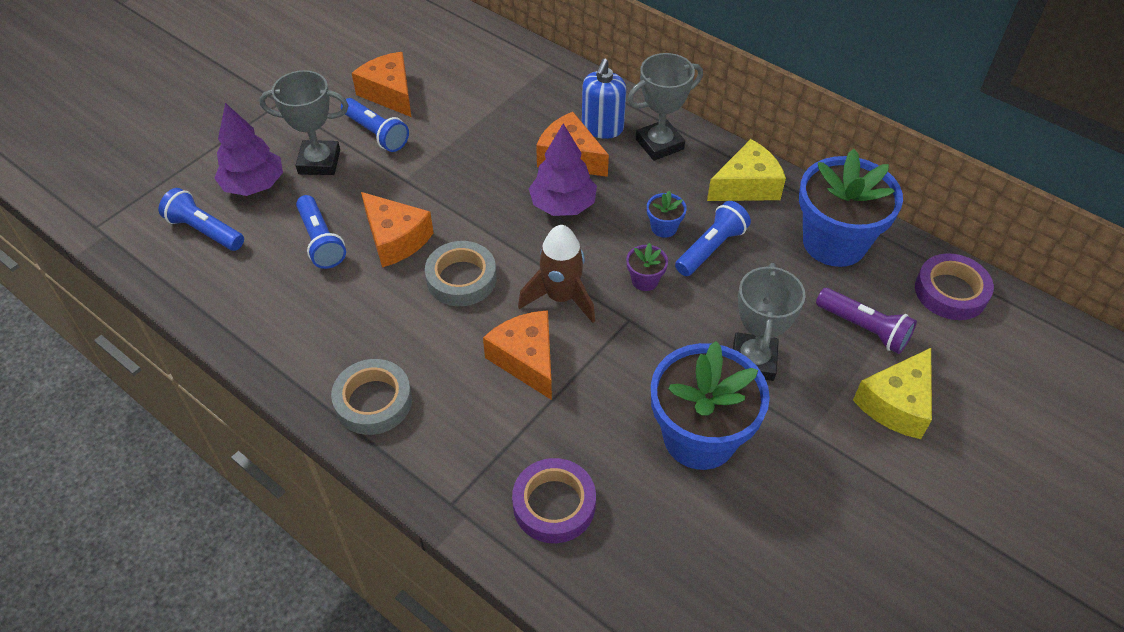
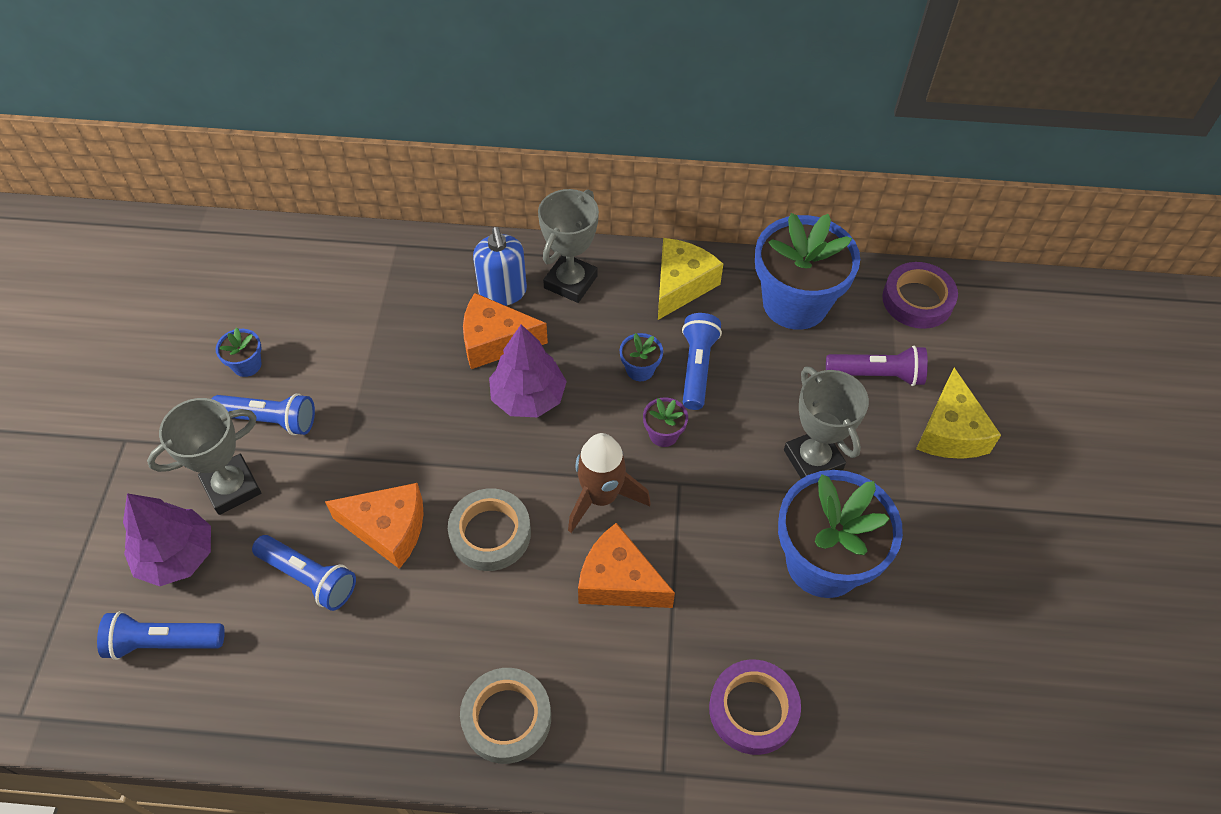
camera: 35 degrees left, 5 degrees up
orange cheese [352,52,411,117] -> blue flower pot [216,327,262,377]

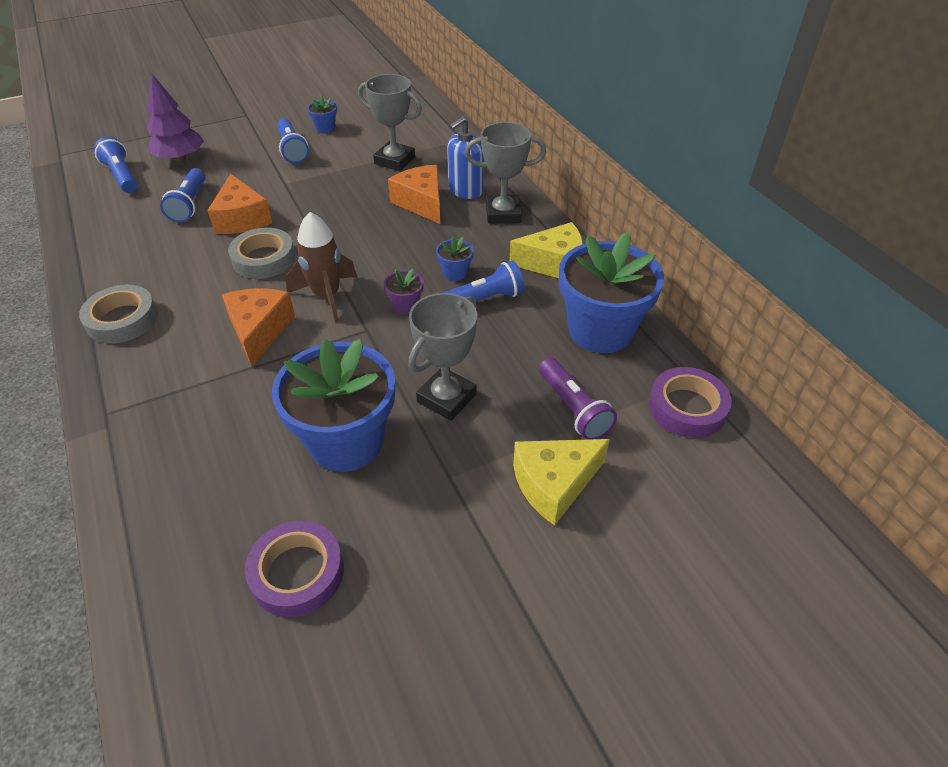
camera: 60 degrees right, 10 degrees down
grey trophy [147,398,261,515] -> grey trophy moved to [358,74,422,171]
purple tree [489,324,567,417] -> none
purple tape [709,659,801,755] -> purple tape moved to [245,520,344,617]

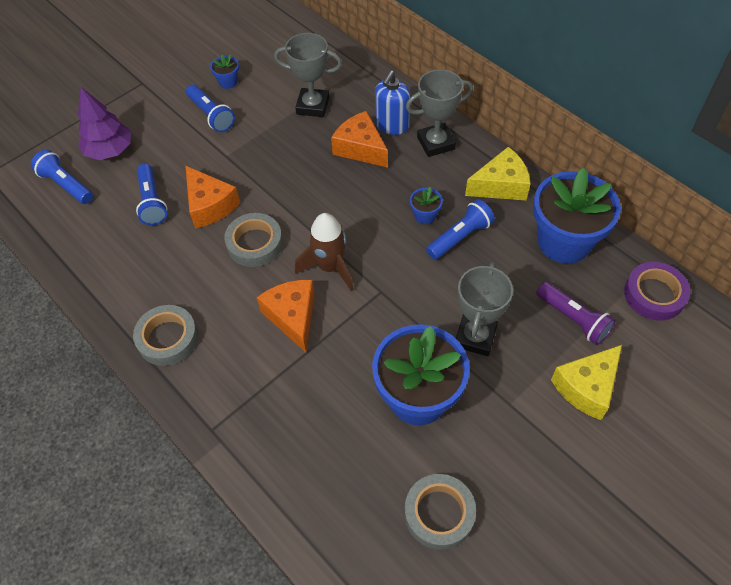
camera: 15 degrees left, 10 degrees up
purple tape [245,520,344,617] -> grey tape [404,474,476,550]
purple flower pot [384,268,424,314] -> none

